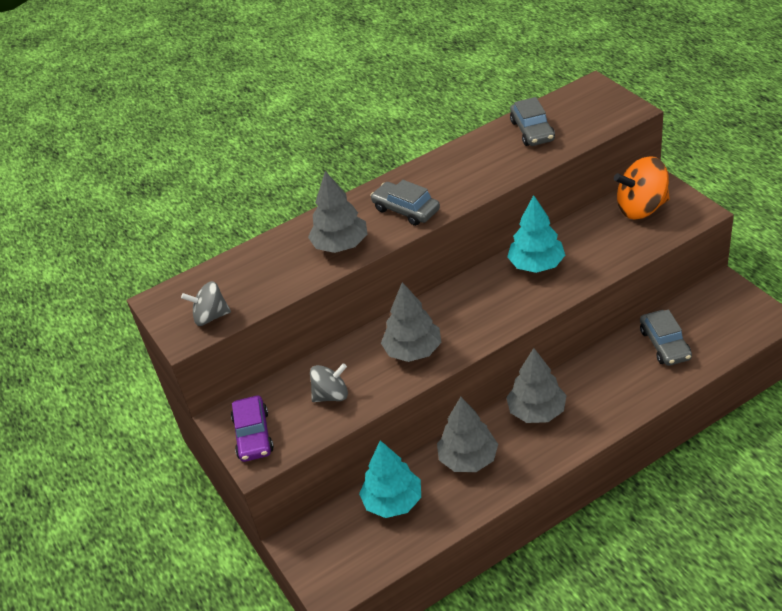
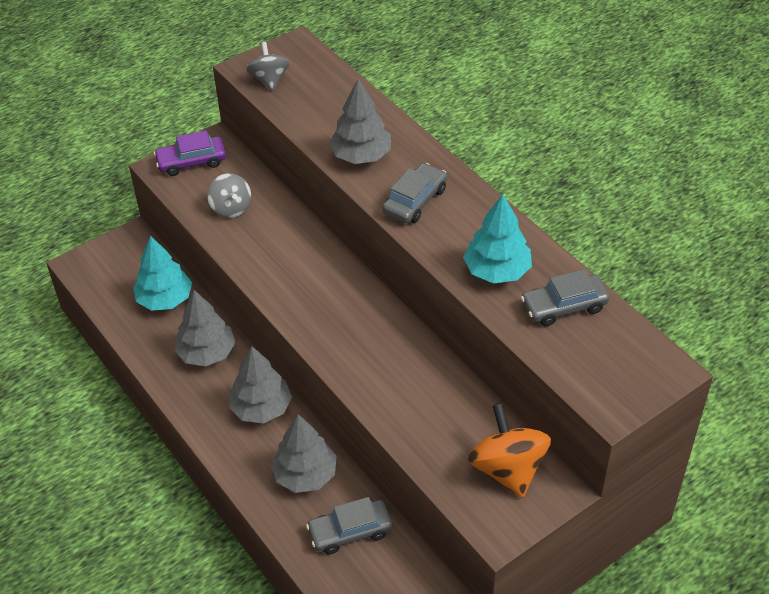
camera: 80 degrees right, 5 degrees up
grey tree [381,282,441,362] -> grey tree moved to [271,414,337,493]
turquoise tree [507,195,565,273] -> turquoise tree moved to [463,194,532,284]

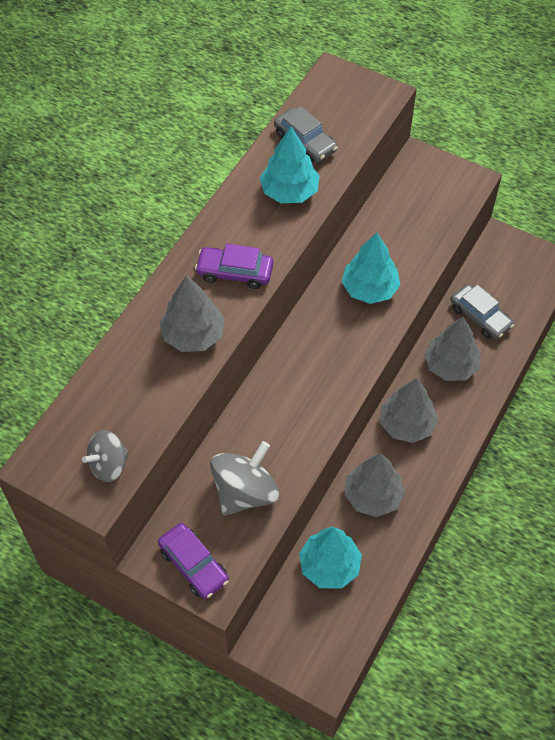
camera: 115 degrees left, 10 degrees up
grey spinning top [207,173,251,218] -> grey spinning top [210,441,279,516], size x1.58
grey car [382,163,447,223] -> purple car [195,244,273,289]
orange spinning top [468,403,551,498] -> none
none -> turquoise tree [342,232,400,304]

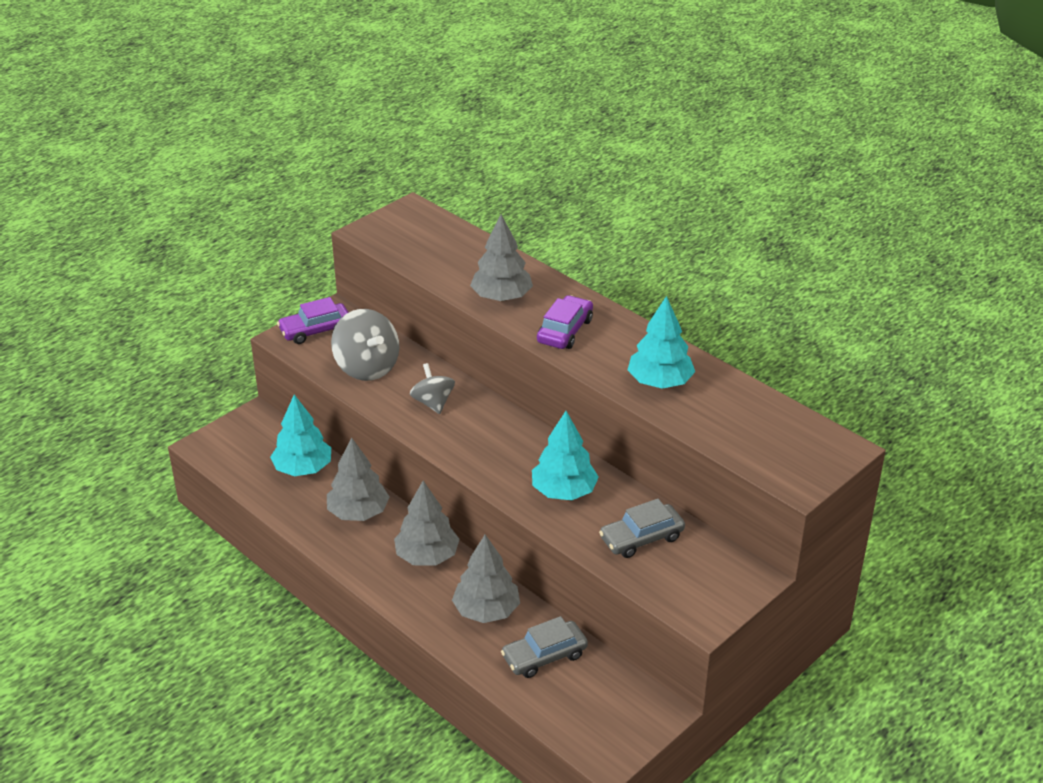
camera: 105 degrees right, 20 degrees down
grey spinning top [82,430,129,482] -> grey spinning top moved to [410,363,455,414]
grey car [274,106,338,162] -> grey car moved to [599,499,685,558]

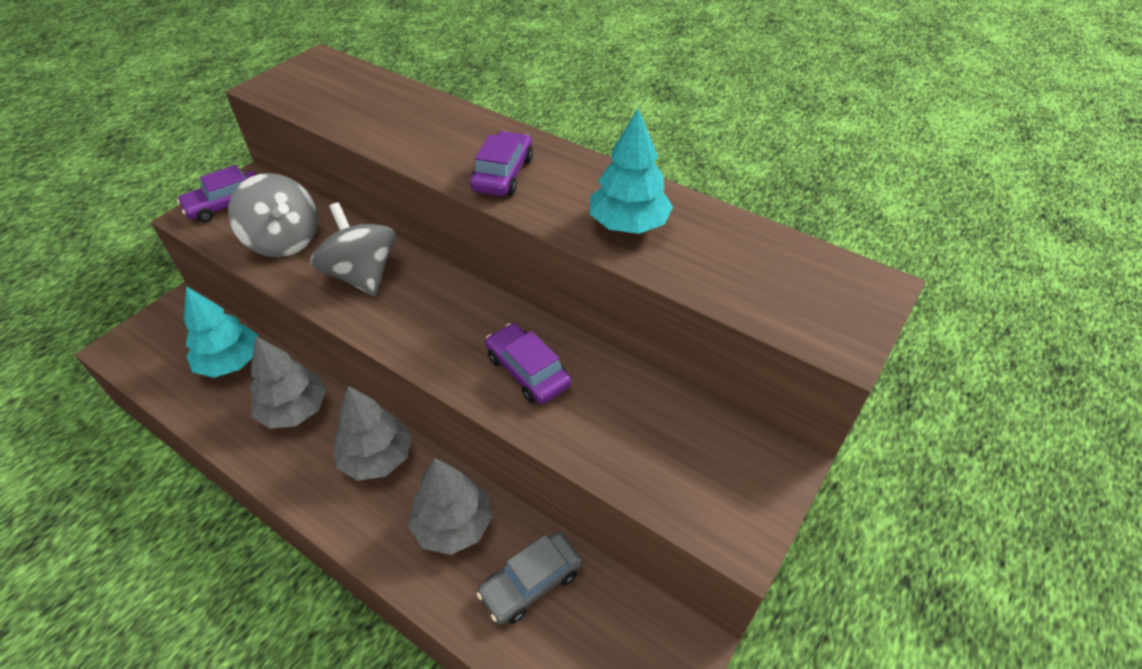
camera: 10 degrees left, 10 degrees up
grey spinning top [410,363,455,414] -> grey spinning top [310,202,395,296], size x1.58
grey tree [470,215,533,301] -> none
turquoise tree [532,411,599,500] -> purple car [485,323,571,404]
grey car [599,499,685,558] -> none

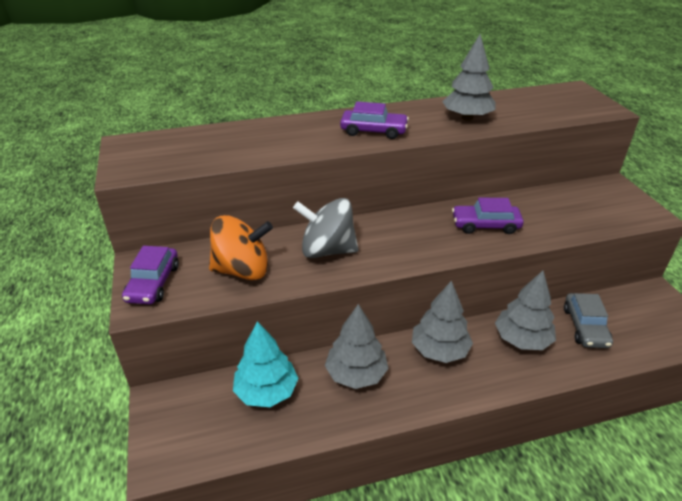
camera: 50 degrees left, 10 degrees down
grey spinning top [228,173,318,257] -> orange spinning top [209,215,273,280]
purple car [470,131,533,196] -> purple car turned 135 degrees clockwise [340,102,409,139]
turquoise tree [590,108,673,234] -> grey tree [442,34,496,120]

